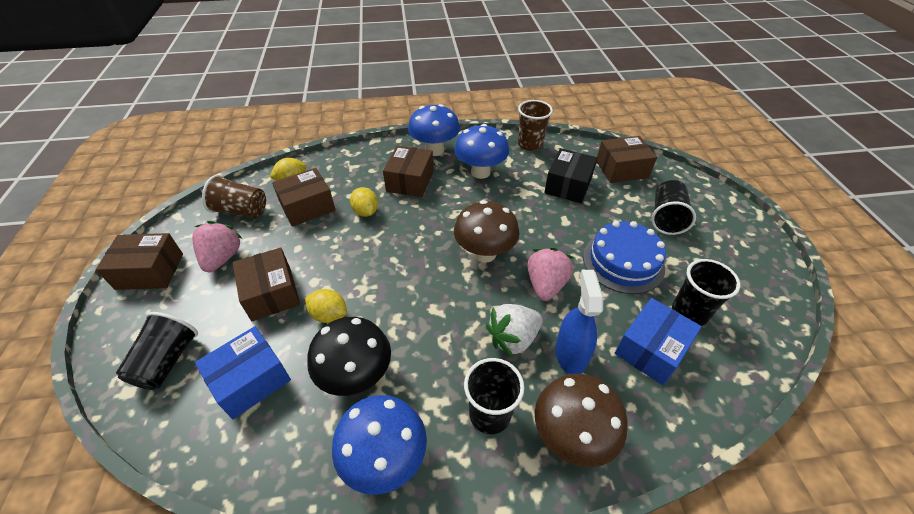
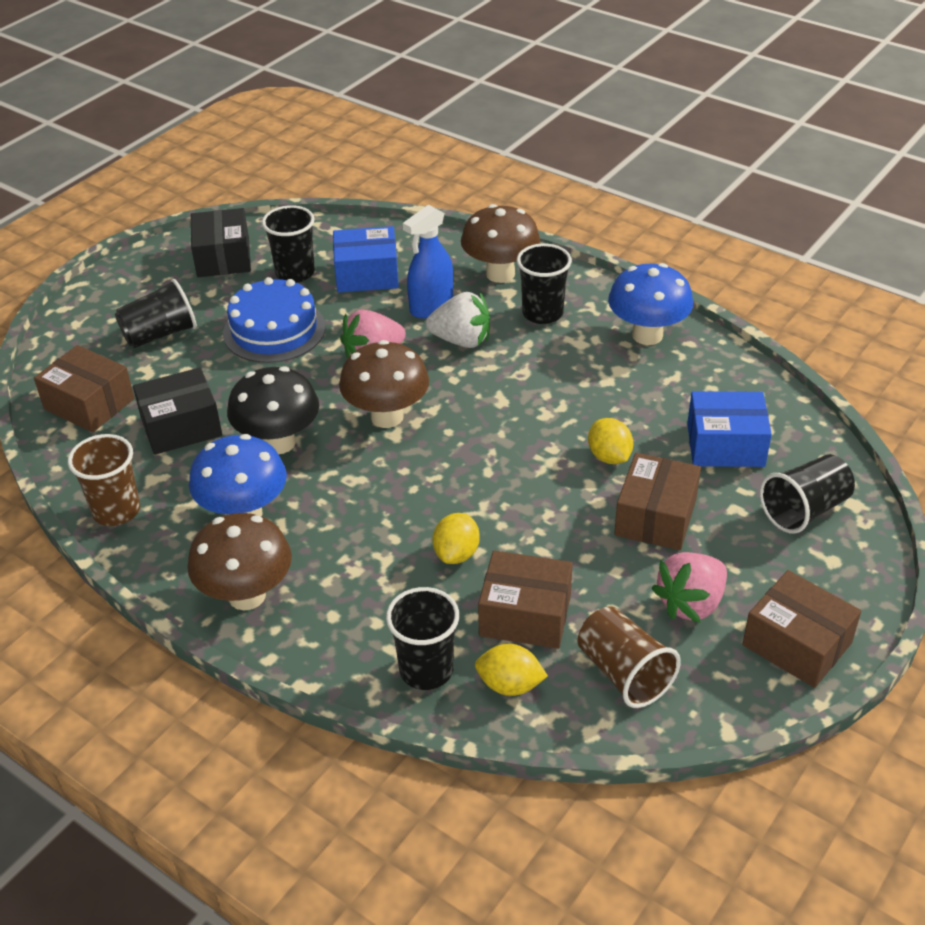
camera: 135 degrees left, 5 degrees down
black mushroom [307,317,391,396] -> black mushroom moved to [227,366,319,454]
brown box [383,145,434,197] -> none
blue mushroom [408,104,460,156] -> brown mushroom [187,513,292,610]
none -> black box [191,208,251,277]
none -> black cup [386,587,459,690]

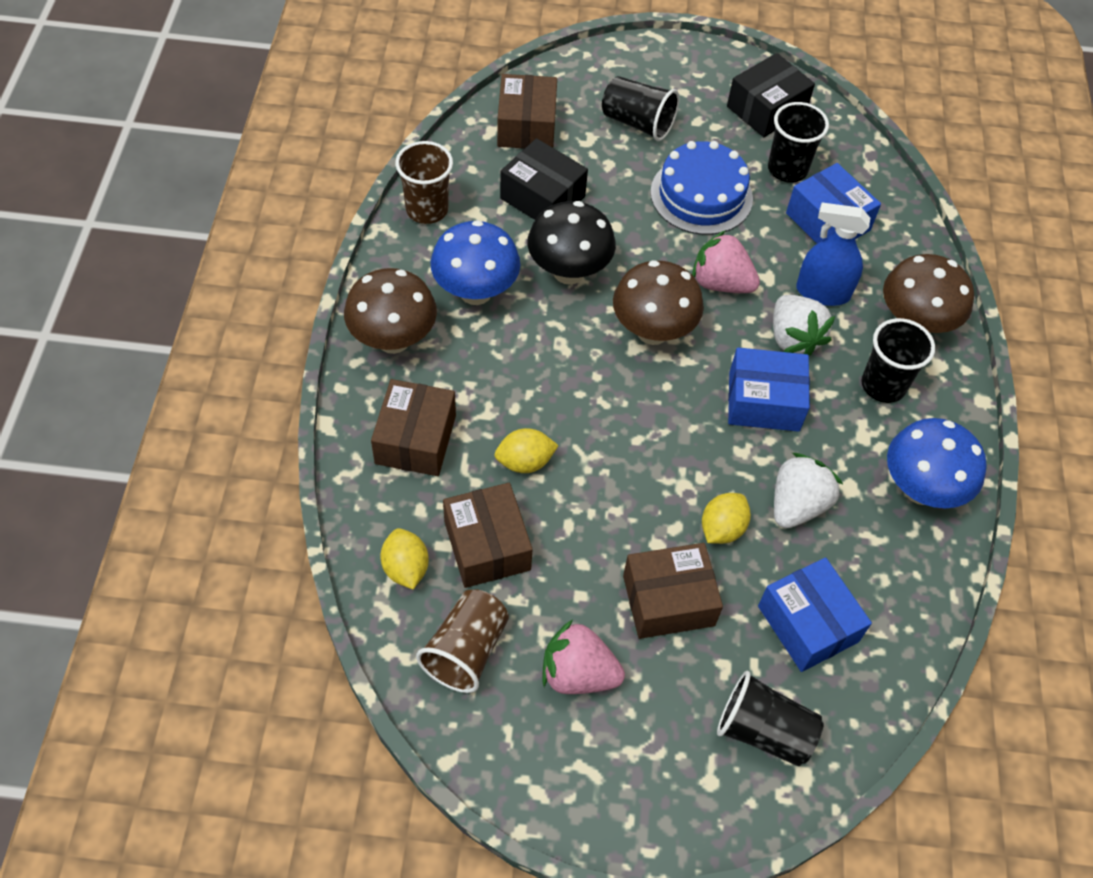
camera: 55 degrees right, 15 degrees up
black cup [386,587,459,690] -> none
brown box [743,570,861,688] -> brown box moved to [371,379,456,476]
none -> blue box [728,348,810,432]
none -> white strawberry [774,453,843,529]

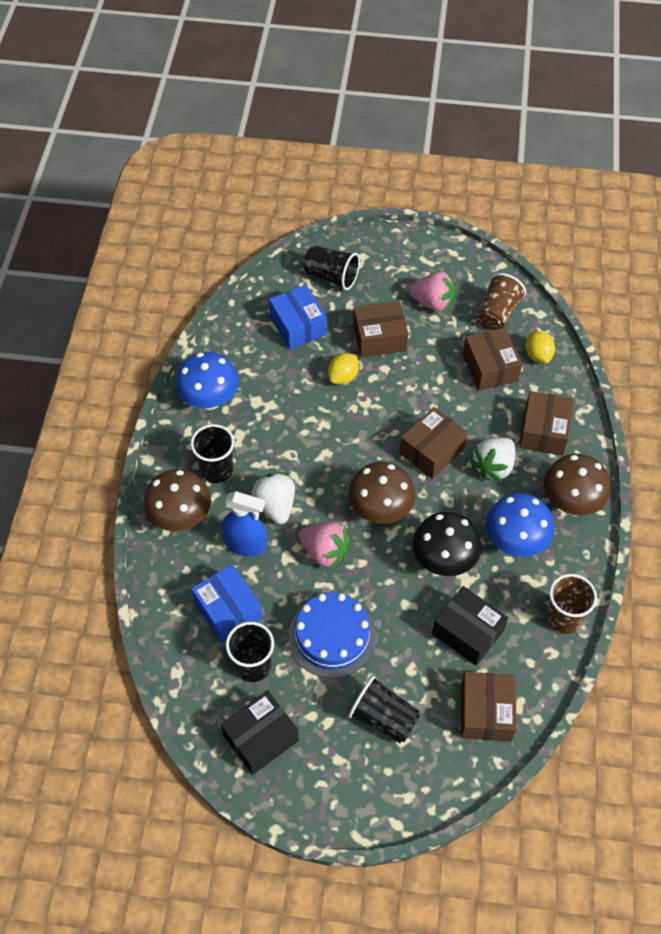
camera: 175 degrees left, 0 degrees up
yellow lemon [494,428,559,473] -> none
blue box [728,348,810,432] -> none
white strawberry [774,453,843,529] -> white strawberry moved to [470,437,515,482]
none -> brown box [400,407,468,479]

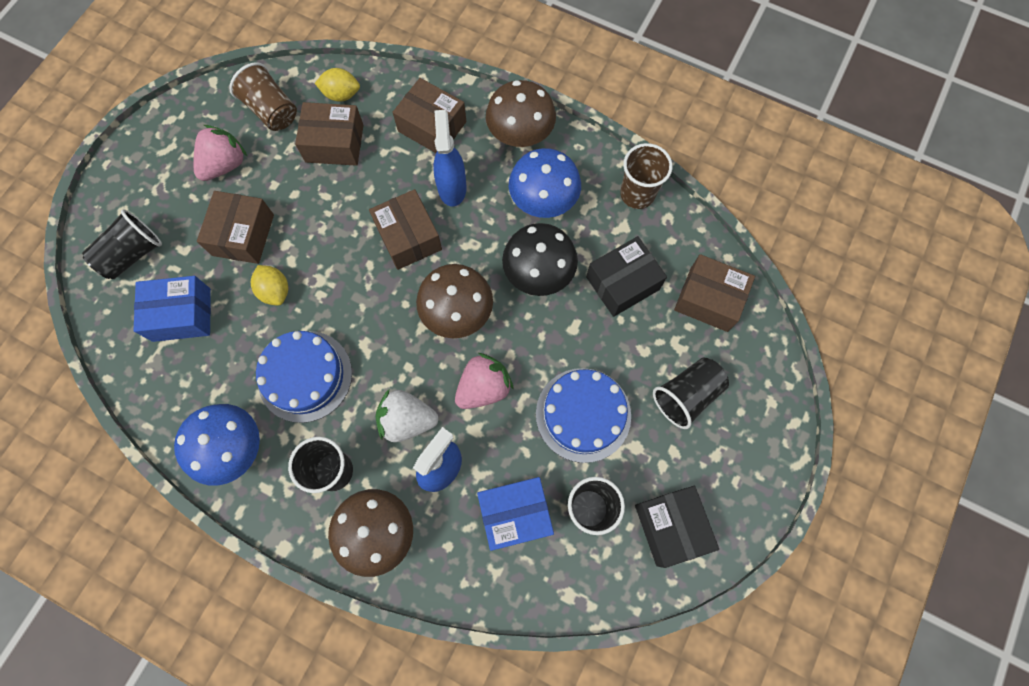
camera: 70 degrees left, 15 degrees up
white strawberry [470,437,515,482] -> blue spray bottle [433,110,466,207]
none -> blue cake [256,331,352,423]

